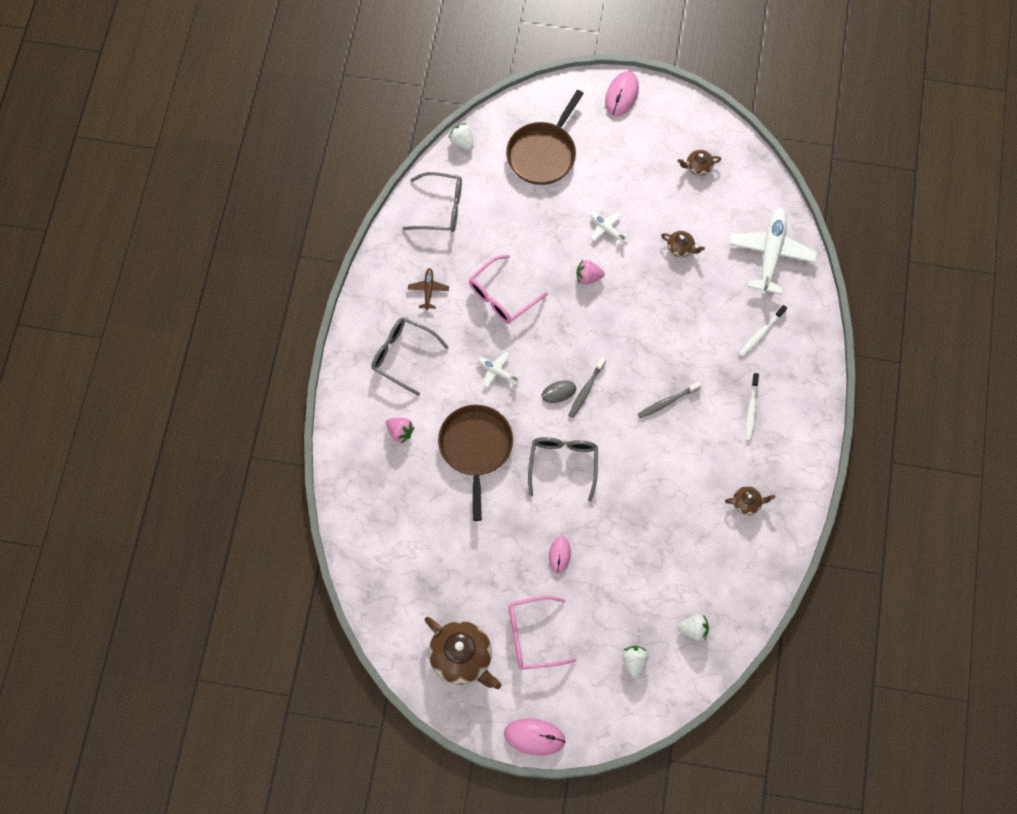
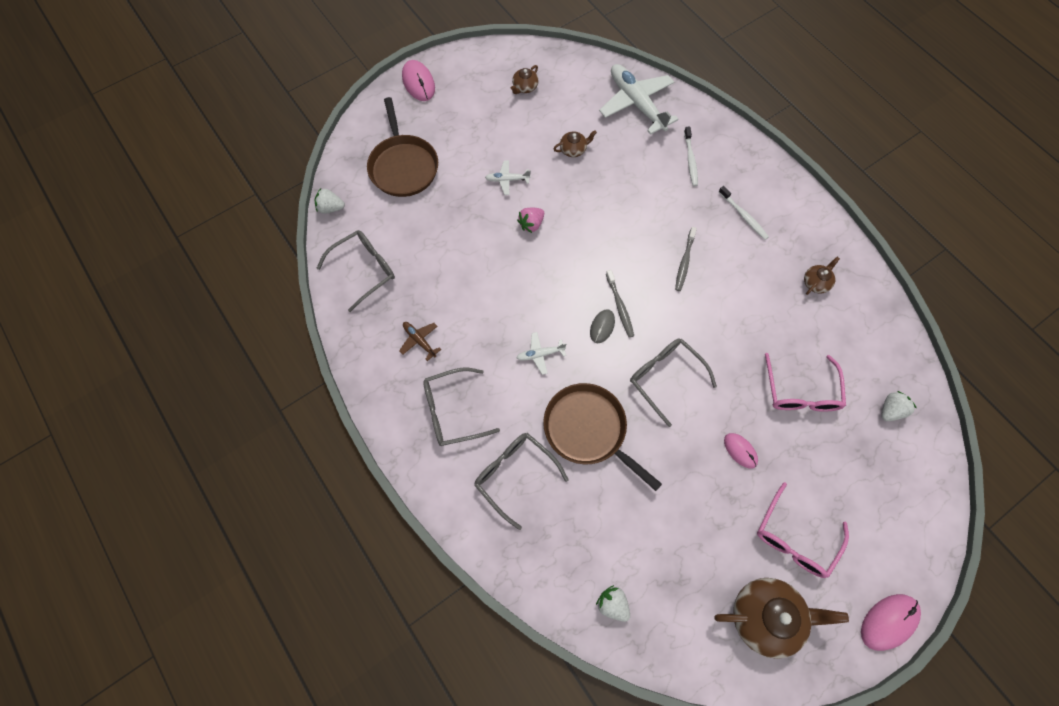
camera: 45 degrees left, 0 degrees up
pink strawberry [386,418,414,443] -> grey glasses [474,433,569,530]
pink glasses [469,255,548,324] -> pink glasses moved to [765,353,846,412]
white strawberry [622,646,649,678] -> white strawberry moved to [596,585,630,622]

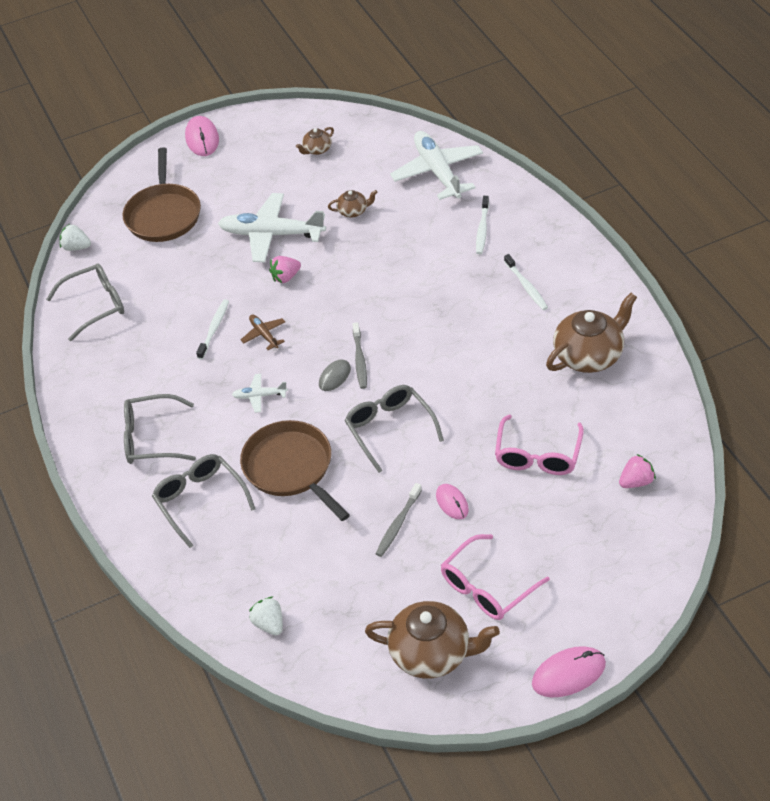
camera: 15 degrees right, 20 degrees down
brown plane [399,322,441,361] -> brown plane moved to [241,314,285,350]
white plane [485,160,531,195] -> white plane [218,193,326,262], size x2.15
grey toothbrush [675,227,697,291] -> grey toothbrush moved to [376,483,422,557]
brown teapot [804,257,840,295] -> brown teapot [546,293,637,373], size x2.05
white strawberry [881,391,917,421] -> pink strawberry [619,454,656,488]
none -> white toothbrush [196,299,229,359]

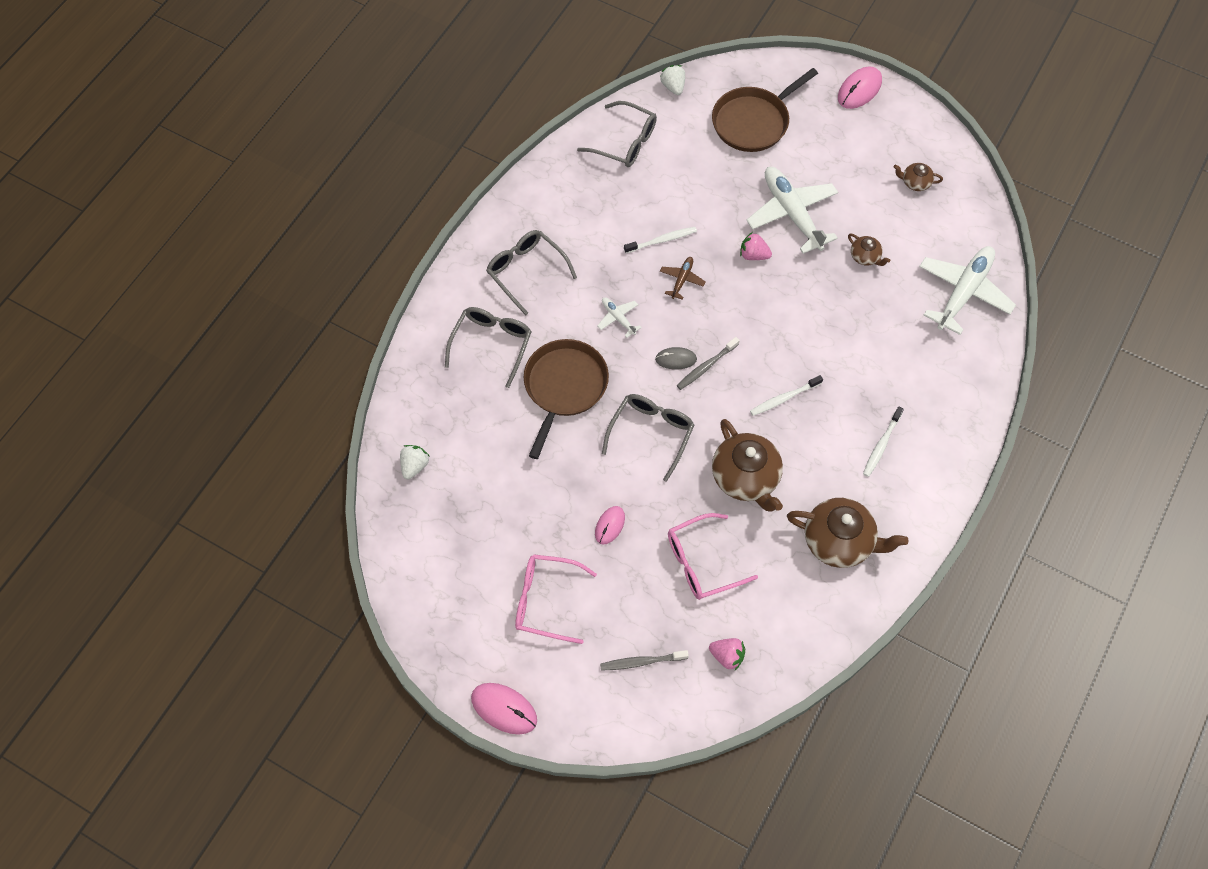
camera: 50 degrees right, 15 degrees up
brown teapot [365,601,500,679] -> brown teapot moved to [712,419,783,512]
grey toothbrush [376,483,422,557] -> grey toothbrush moved to [600,650,689,671]
white toothbrush [476,196,489,254] -> white toothbrush moved to [750,375,823,416]

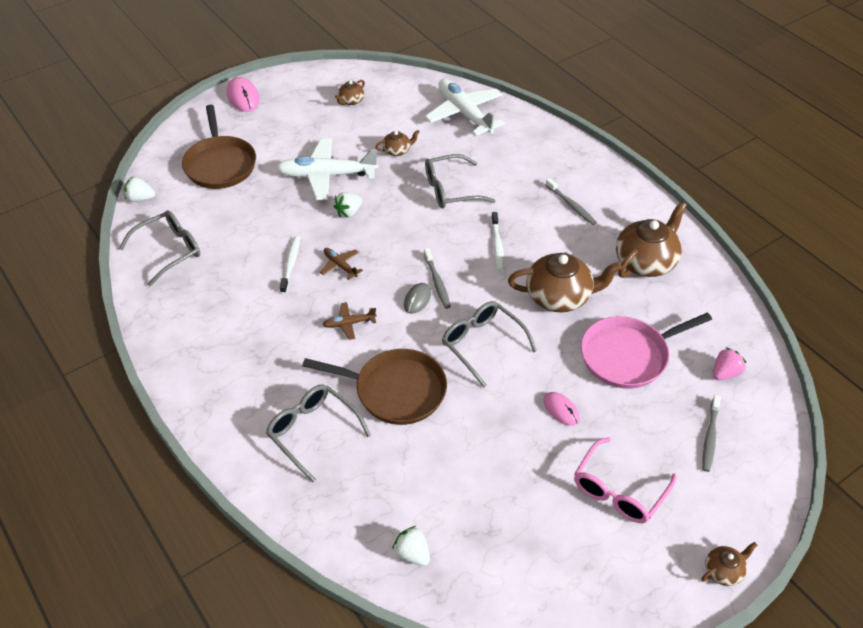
camera: 65 degrees left, 15 degrees down
pink mouse [471,683,537,735] -> brown teapot [702,542,757,586]
grey glasses [486,230,577,316] -> grey glasses moved to [425,154,496,208]
brown pan [524,339,609,459] -> brown pan turned 150 degrees clockwise [302,349,447,425]
white plane [597,297,642,338] -> brown plane [323,302,377,340]
pink glasses [668,513,758,600] -> pink pan [581,313,712,389]
pink strawberry [740,232,772,260] -> white strawberry [334,192,362,218]
white toothbrush [863,407,904,477] -> grey toothbrush [546,178,597,225]

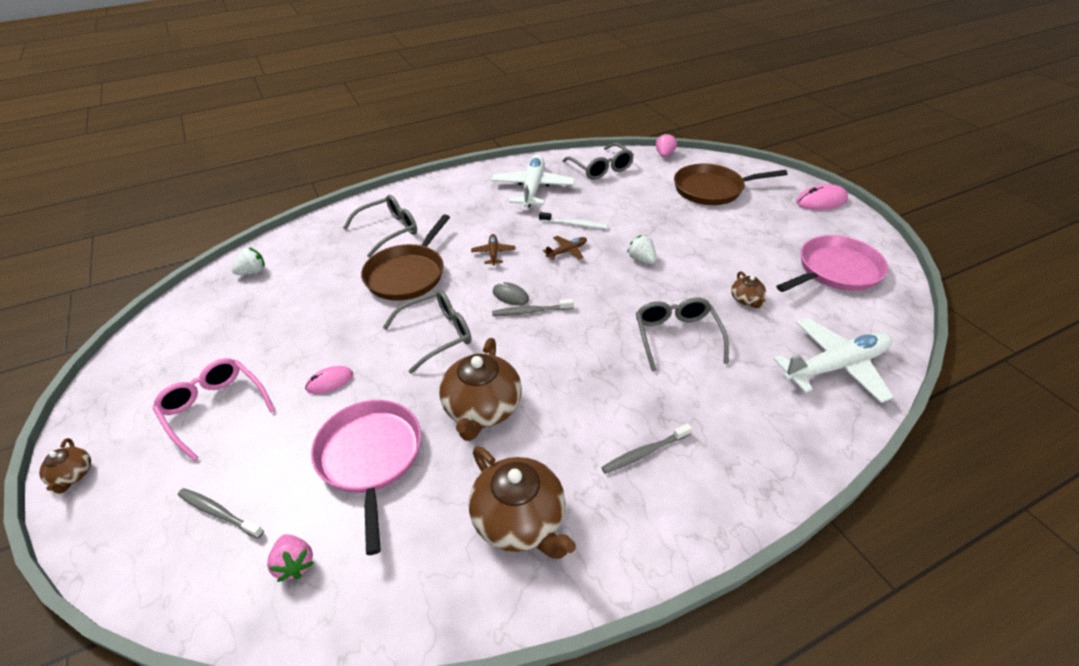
camera: 100 degrees right, 5 degrees down
white strawberry [124,176,155,202] -> pink strawberry [656,133,677,158]
white plane [276,138,378,200] -> white plane moved to [491,155,575,208]
brown teapot [335,80,365,105] -> pink pan [776,235,888,292]
white toothbrush [491,212,504,271] -> none

